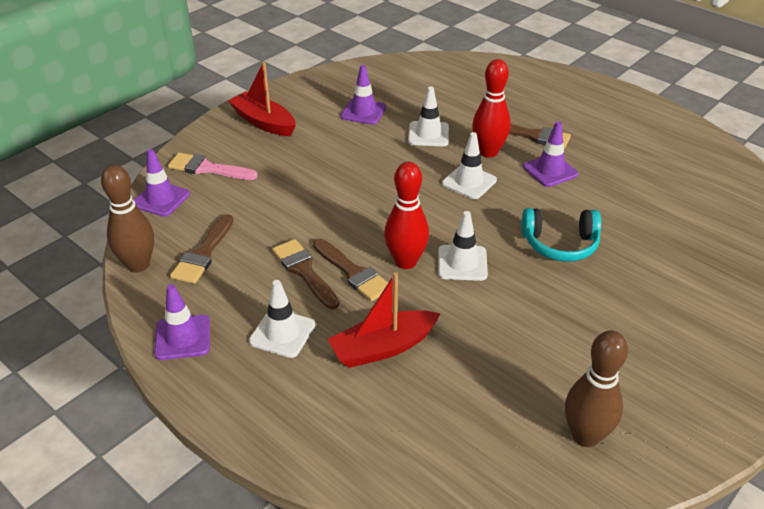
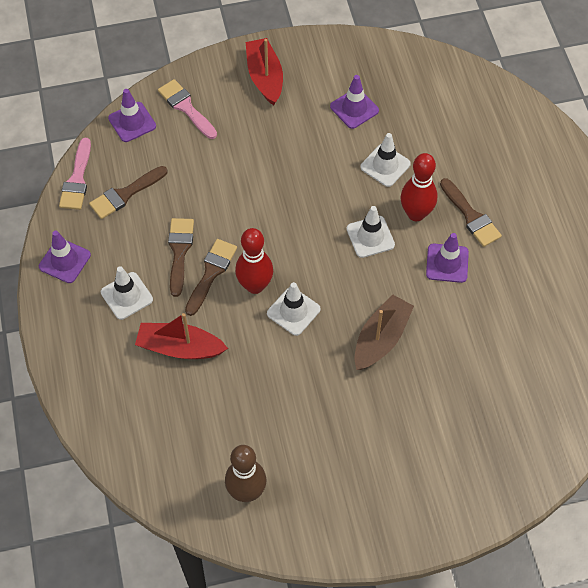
camera: 35 degrees right, 20 degrees up
brown bowling pin [101,165,154,272] -> pink brush [59,138,91,210]
brown brush [313,238,388,301] -> brown brush turned 150 degrees counterclockwise [185,239,237,316]
turquoise headphones [521,208,601,262] -> brown boat [355,294,414,370]

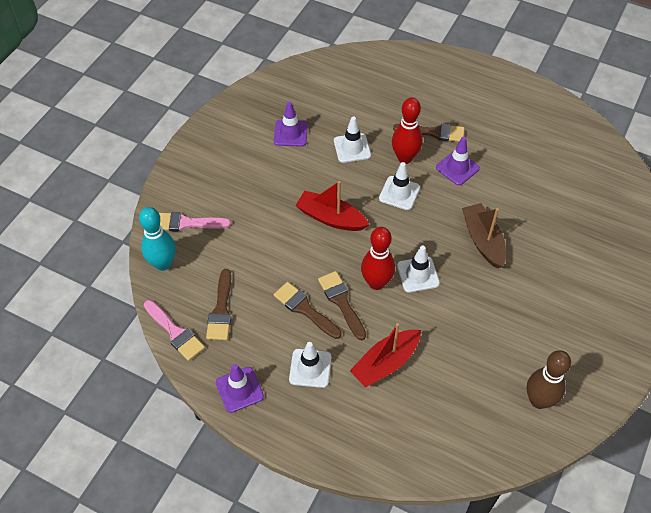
camera: 50 degrees left, 5 degrees down
purple traffic cone [108,89,156,142] -> turquoise bowling pin [139,207,176,271]
red boat [246,38,283,105] -> red boat moved to [295,181,369,231]

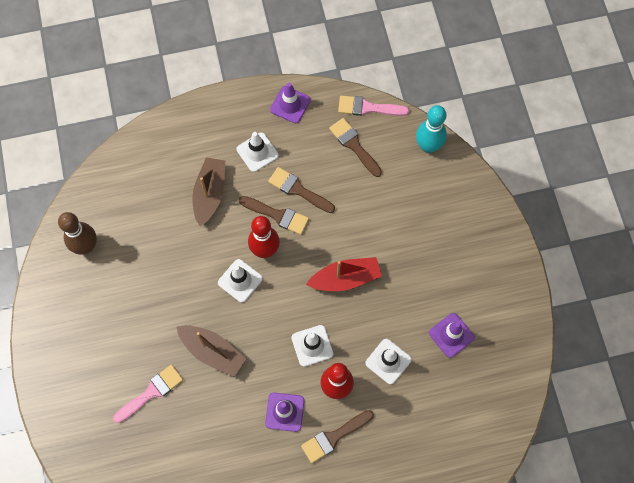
camera: 140 degrees right, 15 degrees up
pink brush [159,212,231,231] -> pink brush moved to [113,365,183,423]
brown brush [274,282,341,339] -> brown brush turned 150 degrees counterclockwise [268,167,335,213]
red boat [350,323,421,388] -> brown boat [192,157,225,226]

